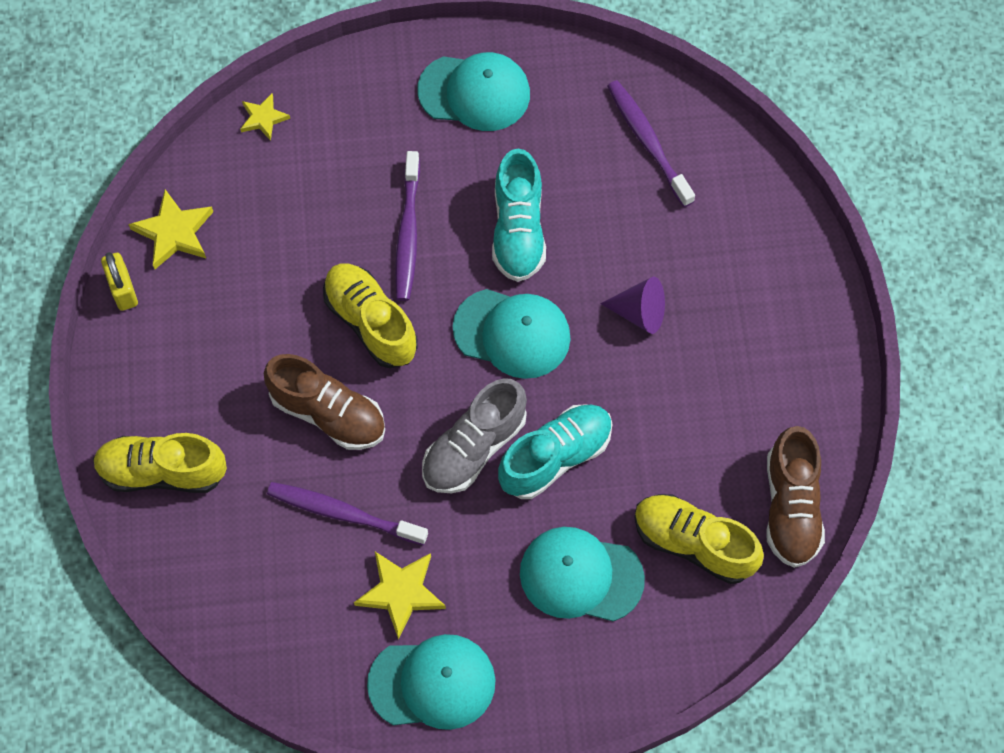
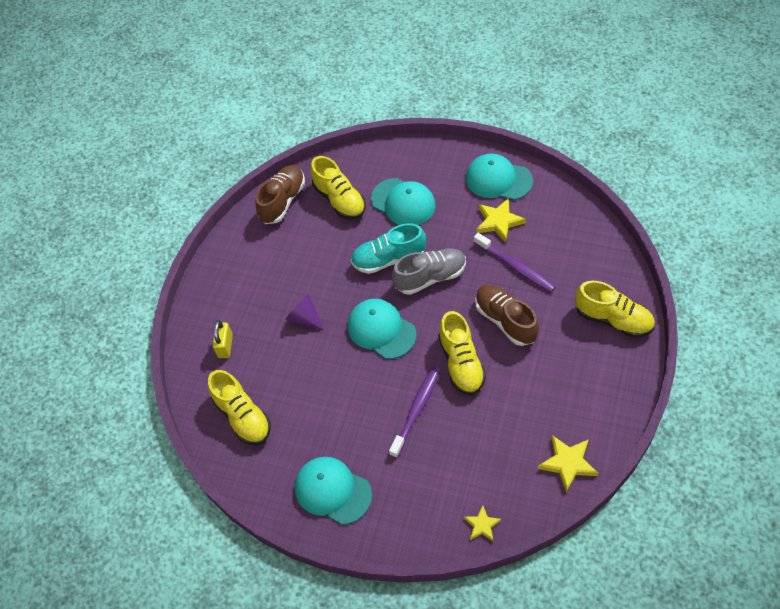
camera: 150 degrees left, 10 degrees down
yellow padlock [101,252,138,311] -> yellow padlock moved to [213,320,233,358]
turquoise shoe [492,149,546,282] -> none
purple toothbrush [607,80,695,207] -> yellow shoe [208,370,271,445]

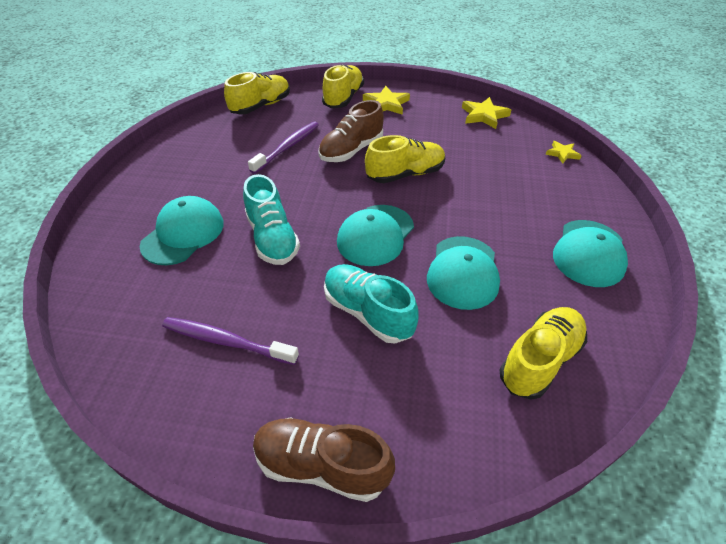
camera: 105 degrees left, 10 degrees down
yellow padlock [213,320,233,358] -> none
brown shoe [255,165,305,224] -> brown shoe moved to [253,417,395,502]
purple cone [285,294,324,330] -> turquoise shoe [324,264,418,344]
yellow shoe [311,156,366,219] -> yellow shoe moved to [224,72,290,115]
purple toothbrush [389,366,441,458] -> purple toothbrush moved to [162,317,299,365]
grey shoe [392,248,466,295] -> none
turquoise cap [466,153,533,200] -> turquoise cap moved to [427,236,500,310]
yellow star [476,198,526,243] -> yellow star moved to [363,86,410,115]

